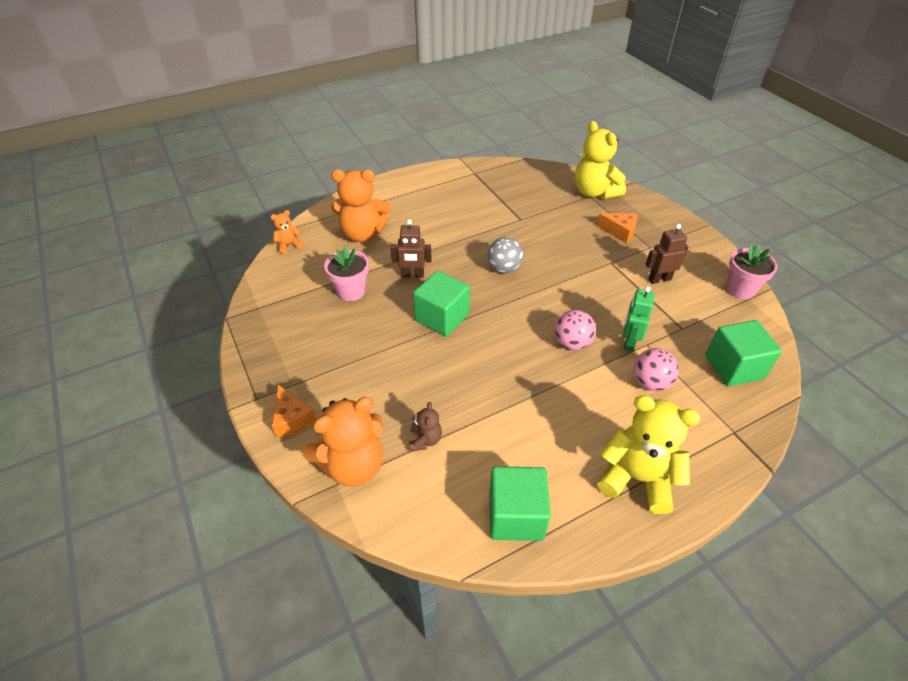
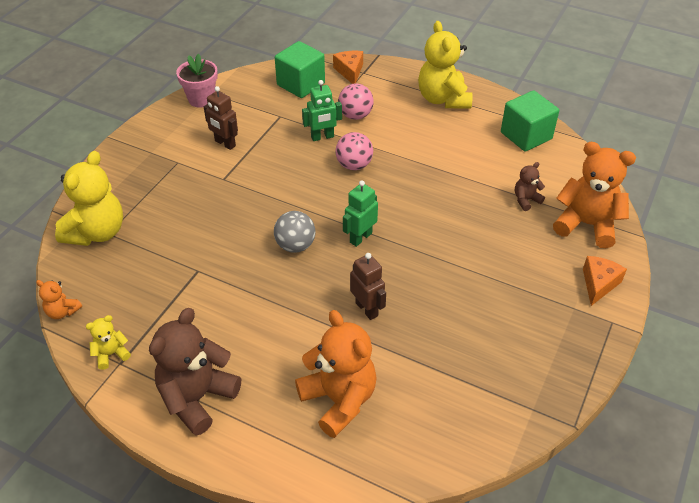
camera: 125 degrees left, 0 degrees up
orange teddy bear [271,210,303,254] -> orange teddy bear moved to [36,280,82,319]
pink flower pot [324,245,369,301] -> none
green cube [413,271,470,337] -> none
orange cheese [597,213,637,243] -> orange cheese moved to [333,51,363,84]
none -> yellow teddy bear [86,315,131,370]
none -> brown teddy bear [149,308,241,435]
none -> green robot [343,180,378,247]

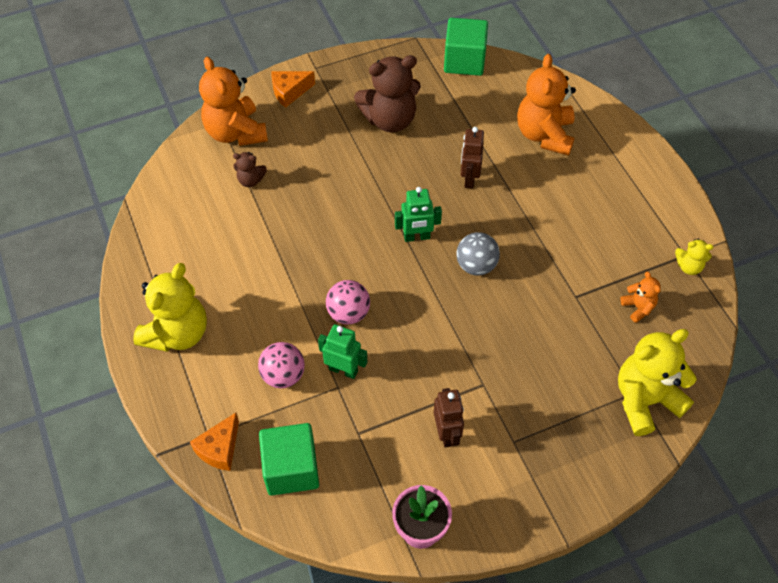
camera: 140 degrees left, 10 degrees up
orange teddy bear [36,280,82,319] -> orange teddy bear moved to [620,272,661,323]
brown teddy bear [149,308,241,435] -> brown teddy bear moved to [354,55,421,132]
green cube [501,90,559,152] -> green cube moved to [444,18,488,76]

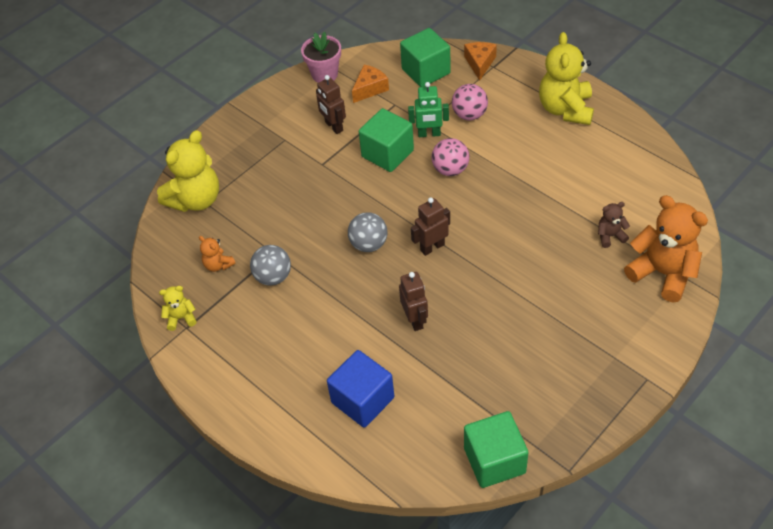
camera: 160 degrees right, 5 degrees down
orange cheese [271,71,315,108] -> orange cheese moved to [352,65,389,103]
brown teddy bear [354,55,421,132] -> none
green robot [395,187,442,242] -> brown robot [411,198,450,256]
orange teddy bear [517,54,576,156] -> blue cube [327,350,394,428]
none -> grey ball [250,245,291,286]
none -> green cube [359,108,414,172]

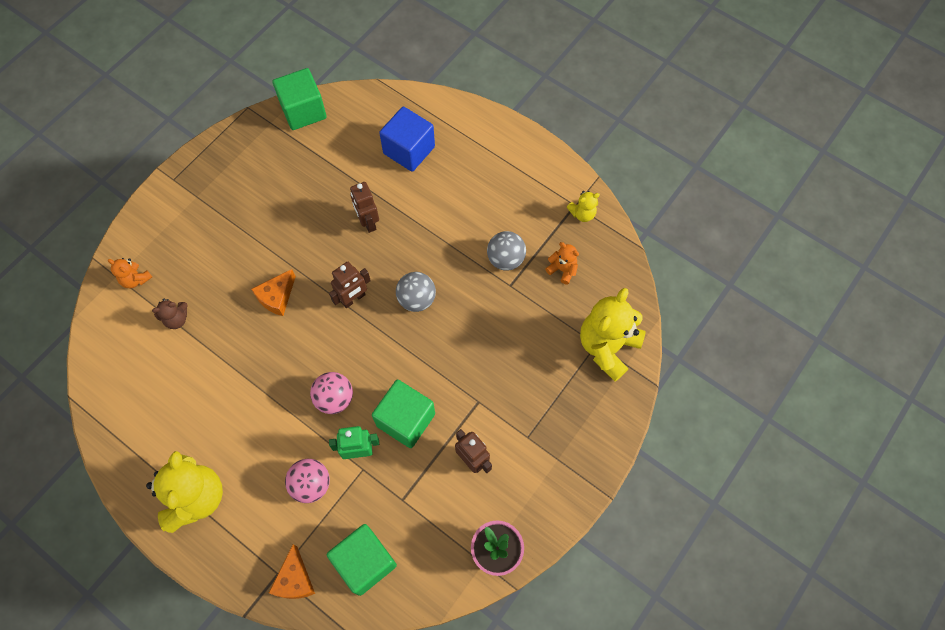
camera: 170 degrees right, 15 degrees up
orange cheese [352,65,389,103] -> orange cheese moved to [251,269,296,316]
orange teddy bear [624,195,708,303] -> orange teddy bear [108,258,152,288], size x0.47

